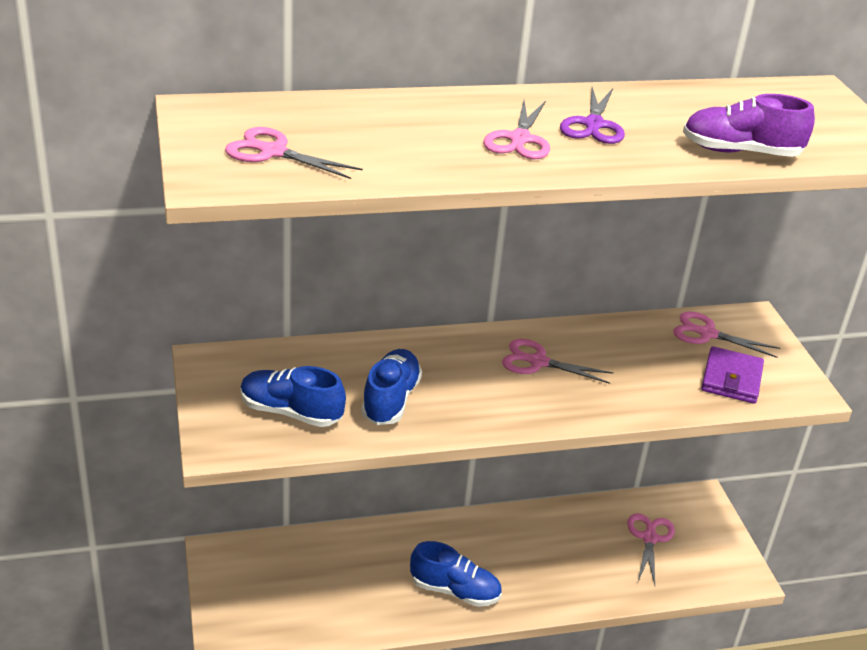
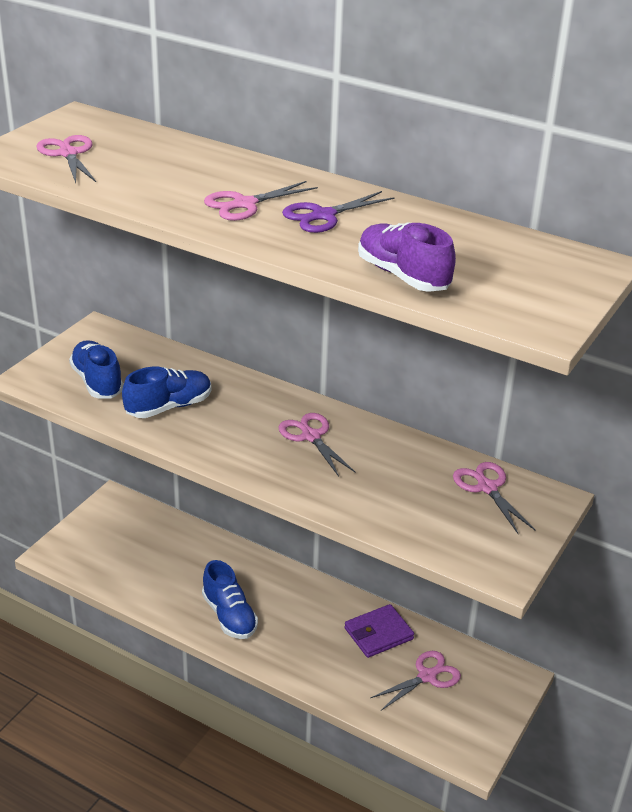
camera: 45 degrees right, 0 degrees up
purple wallet [701,346,764,404] -> purple wallet moved to [345,604,414,658]

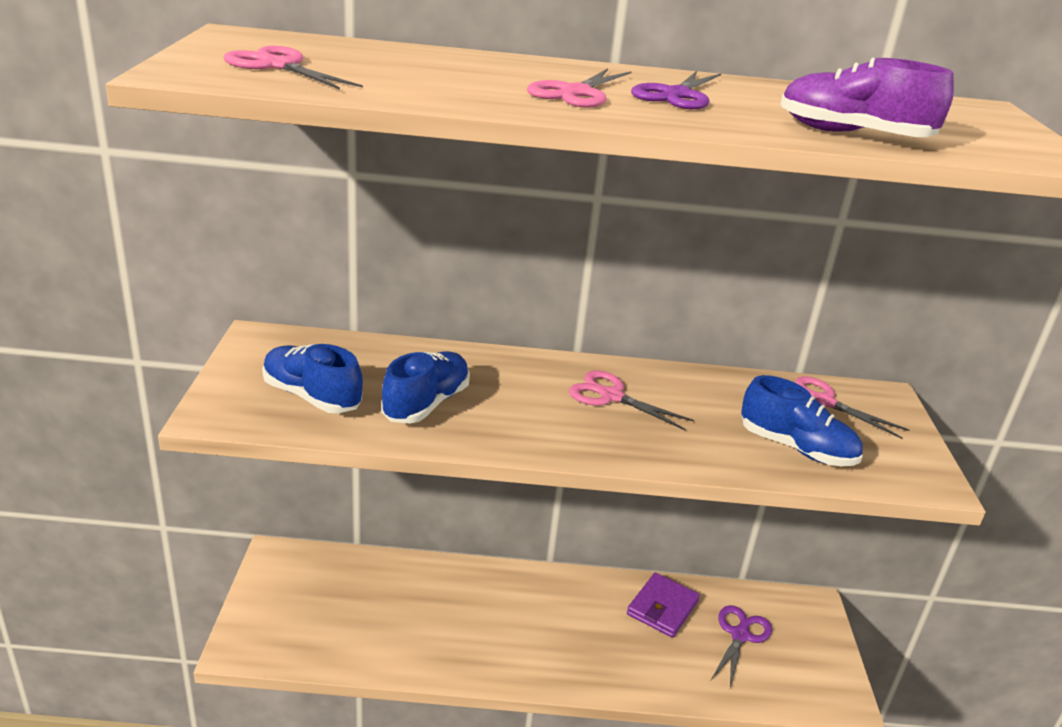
camera: 30 degrees left, 5 degrees down
blue shoe [202,560,258,639] -> blue shoe moved to [741,375,863,466]
pink scissors [370,651,461,710] -> purple scissors [711,605,772,688]

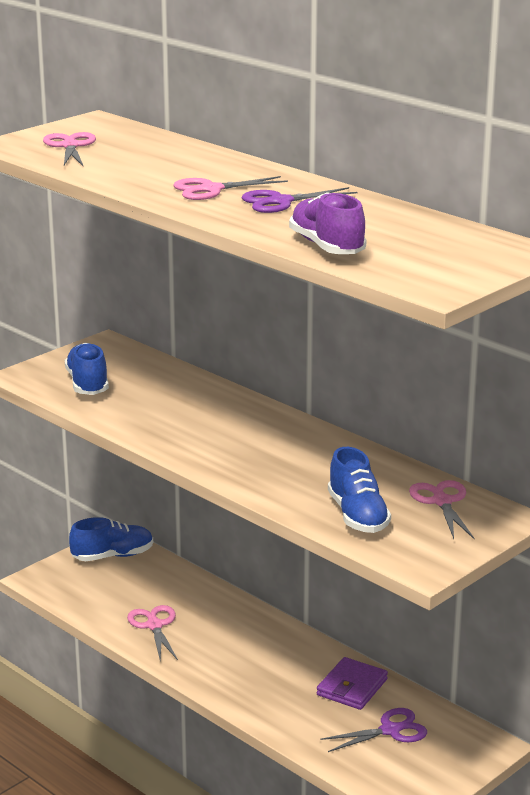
camera: 45 degrees right, 5 degrees down
blue shoe [381,351,470,424] -> blue shoe moved to [69,517,153,561]
pink scissors [569,371,694,430] -> pink scissors moved to [127,605,178,662]
purple wallet [627,573,700,638] -> purple wallet turned 45 degrees counterclockwise [317,657,388,710]

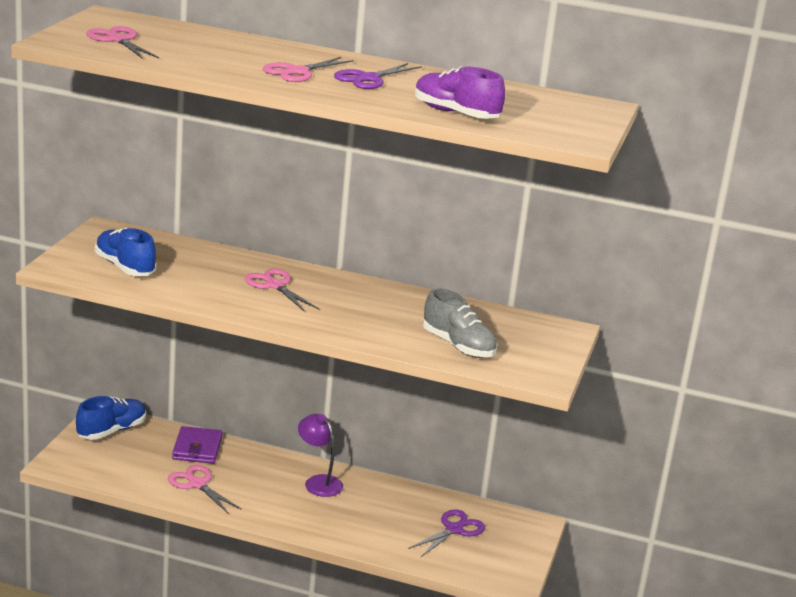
camera: 30 degrees left, 0 degrees up
purple wallet [317,657,388,710] -> purple wallet moved to [172,426,223,464]
blue shoe [328,447,391,533] -> grey shoe [423,288,497,358]
pink scissors [409,480,474,539] -> pink scissors moved to [244,269,319,312]
none -> purple lamp [298,414,343,497]

